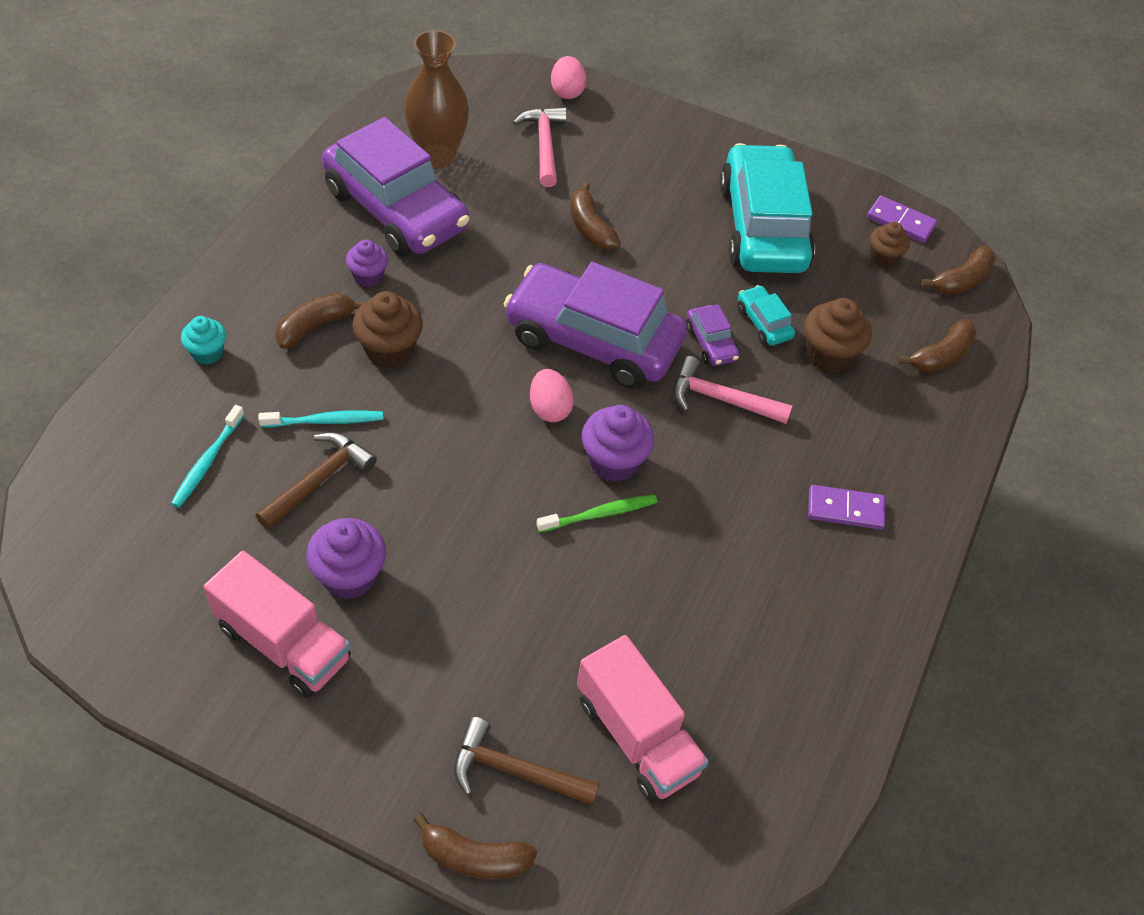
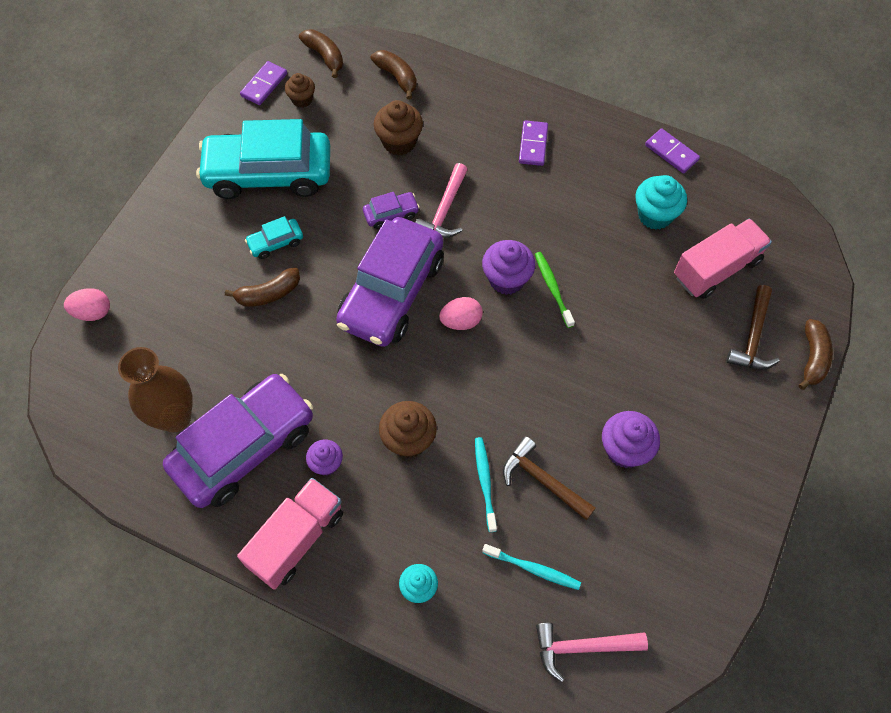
camera: 85 degrees left, 10 degrees up
pink truck [204,551,351,698] -> pink truck moved to [237,478,343,590]
brown banana [276,293,365,349] -> none
pink hammer [513,107,567,187] -> pink hammer moved to [536,623,648,682]
turquoise car [737,285,795,346] -> turquoise car moved to [245,216,303,259]
none -> turquoise cupcake [635,175,687,230]
none -> purple domino [645,128,700,173]

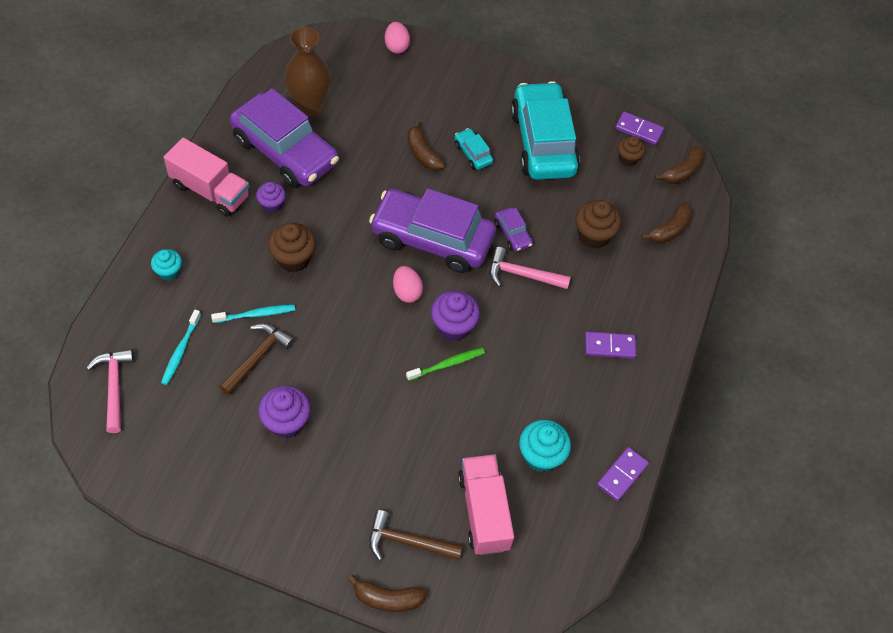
camera: 80 degrees right, 5 degrees down
pink truck [674,218,772,299] -> pink truck turned 150 degrees counterclockwise [458,454,514,555]

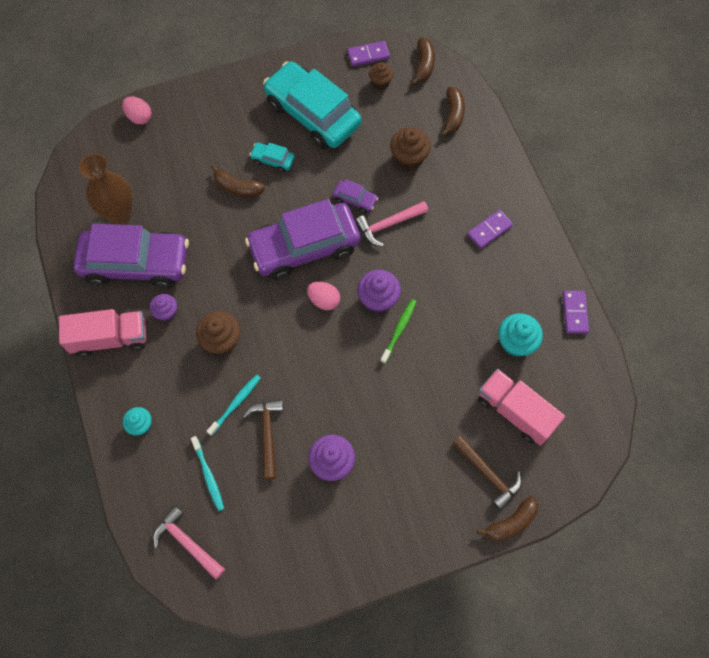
camera: 35 degrees left, 10 degrees up
brown hammer [369,510,463,561] -> brown hammer turned 105 degrees counterclockwise [452,435,522,511]

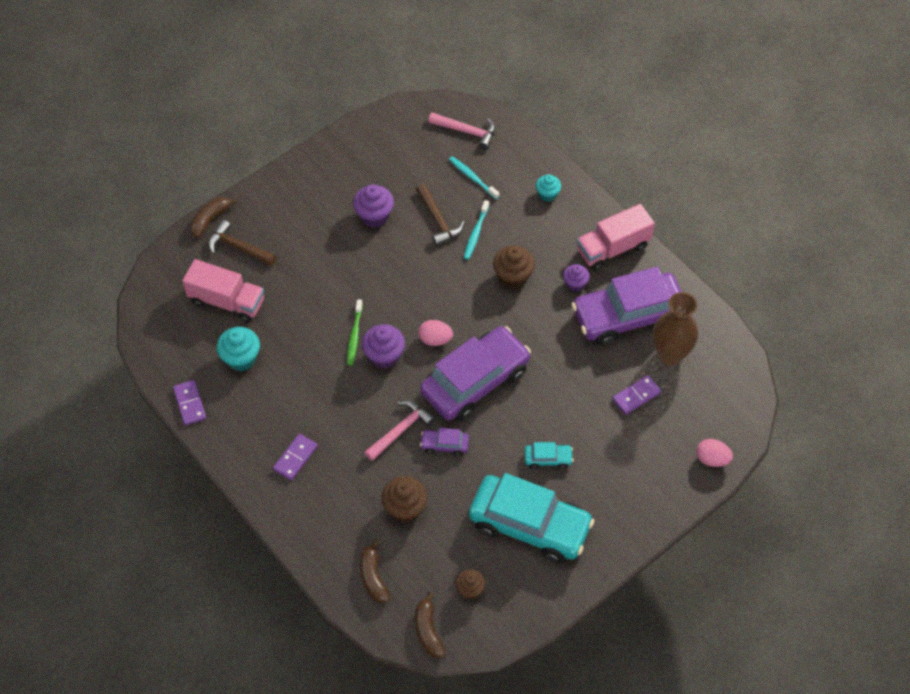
camera: 160 degrees right, 10 degrees down
brown banana [211,165,265,197] -> none
purple domino [347,41,390,66] -> purple domino moved to [612,375,661,415]

